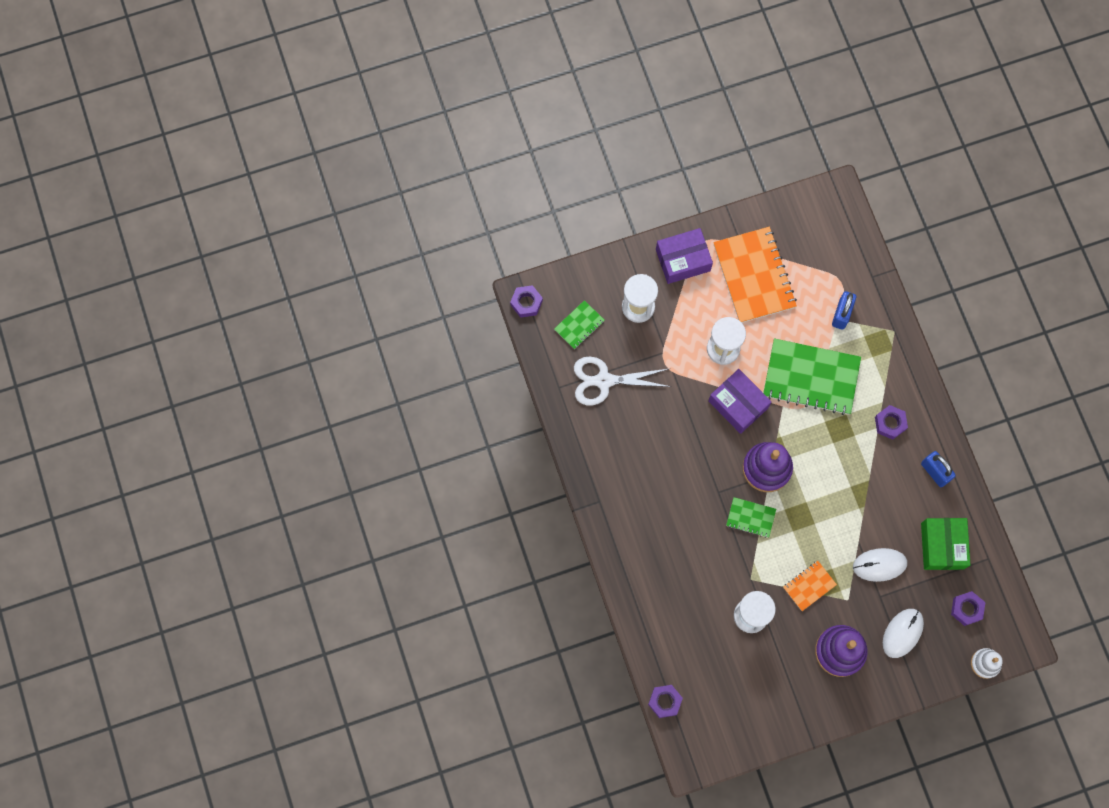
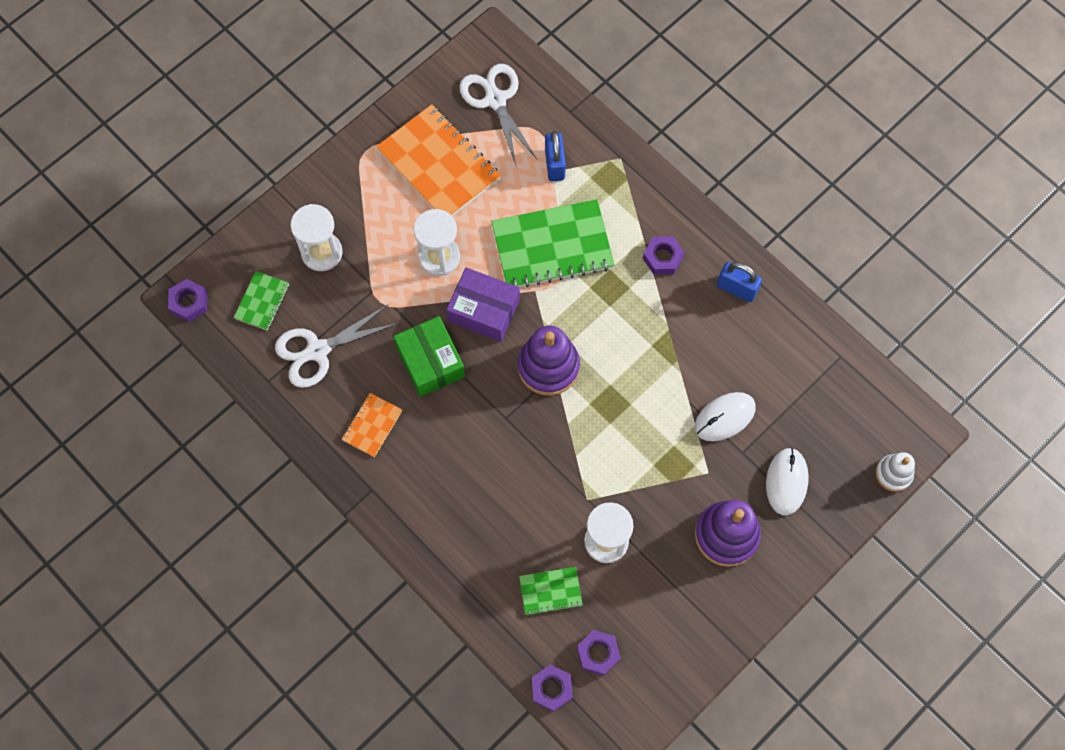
camera: 25 degrees left, 5 degrees down
purple box [656,228,713,284] -> none
green notebook [726,497,776,538] -> green notebook moved to [519,567,583,616]
orange notebook [783,561,837,611] -> orange notebook moved to [342,393,402,457]
green box [921,518,971,570] -> green box moved to [394,316,465,397]
purple nut [951,591,985,626] -> purple nut moved to [577,630,621,676]
none -> white scissors [460,64,538,165]

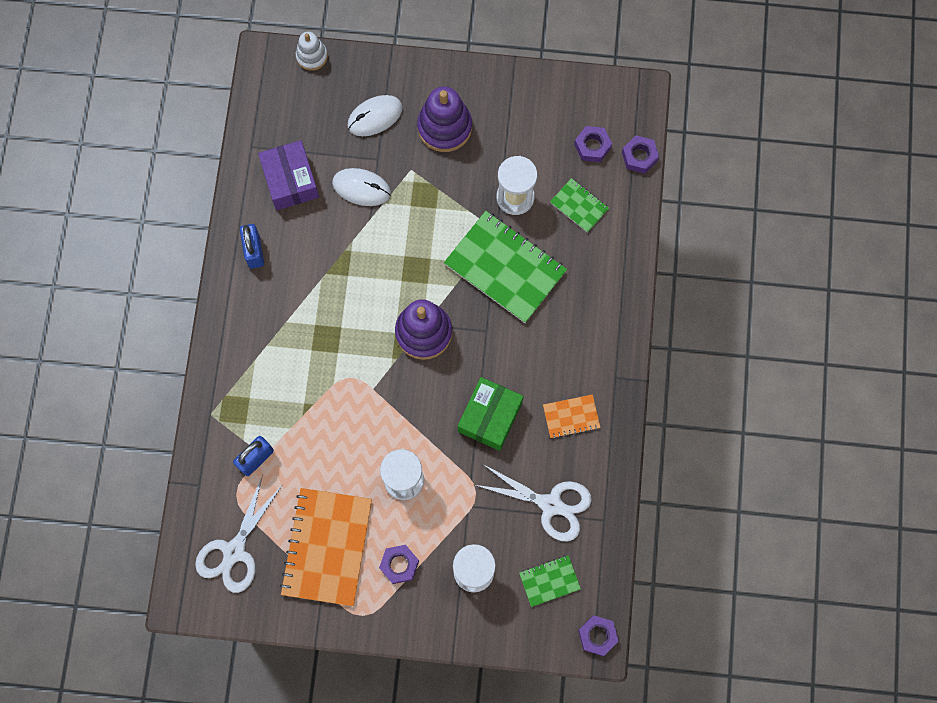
camera: 130 degrees left, 5 degrees up
purple box [446,267,520,342] -> purple box moved to [258,140,319,210]
green notebook [491,199,615,288] -> green notebook moved to [444,211,567,323]
purple nut [643,236,684,275] -> purple nut moved to [379,545,419,584]

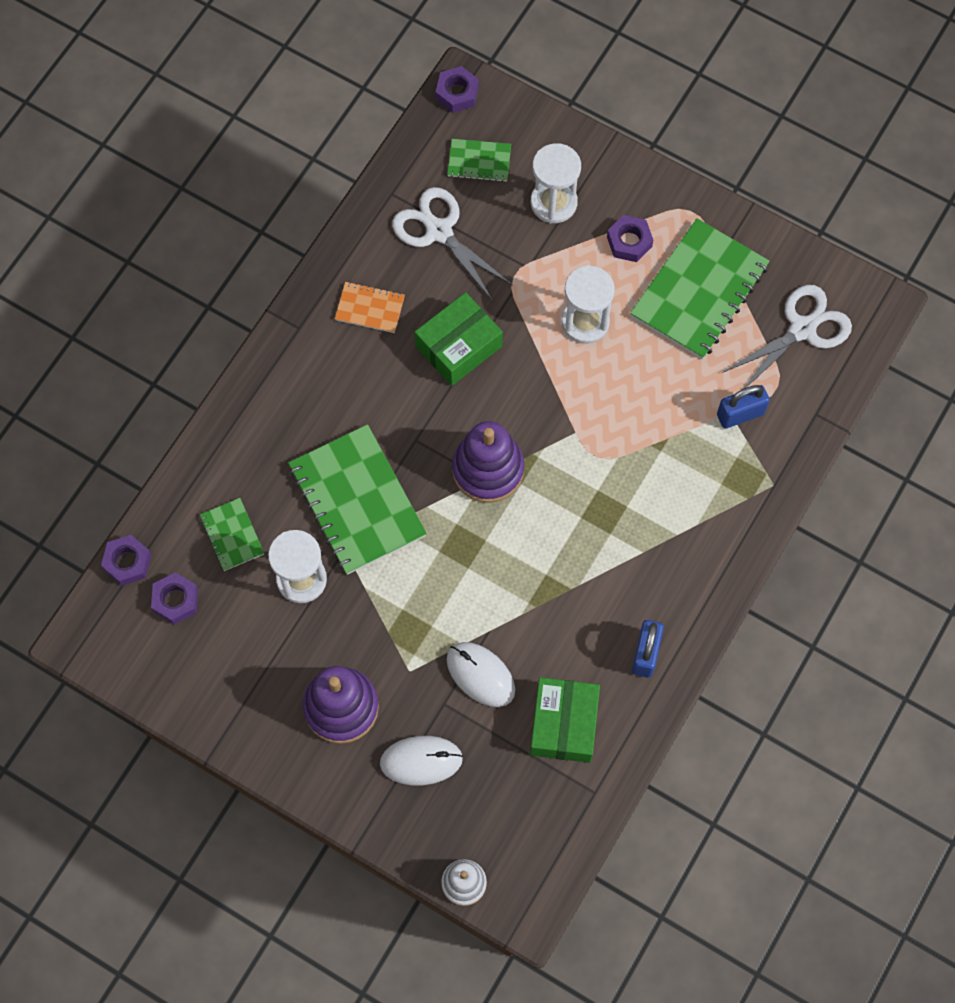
camera: 155 degrees left, 5 degrees down
purple box [258,140,319,210] -> green box [530,677,600,763]
orange notebook [280,488,372,606] -> green notebook [630,218,770,359]

